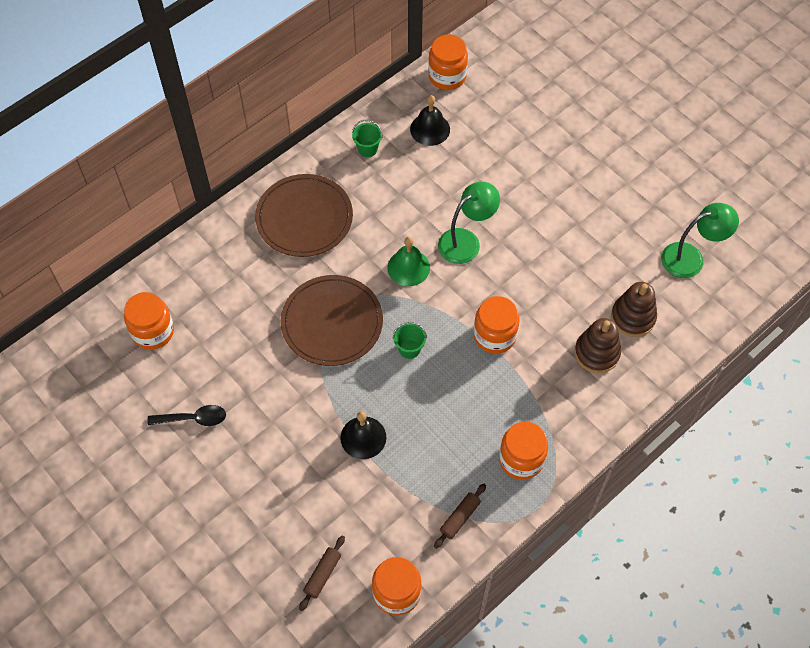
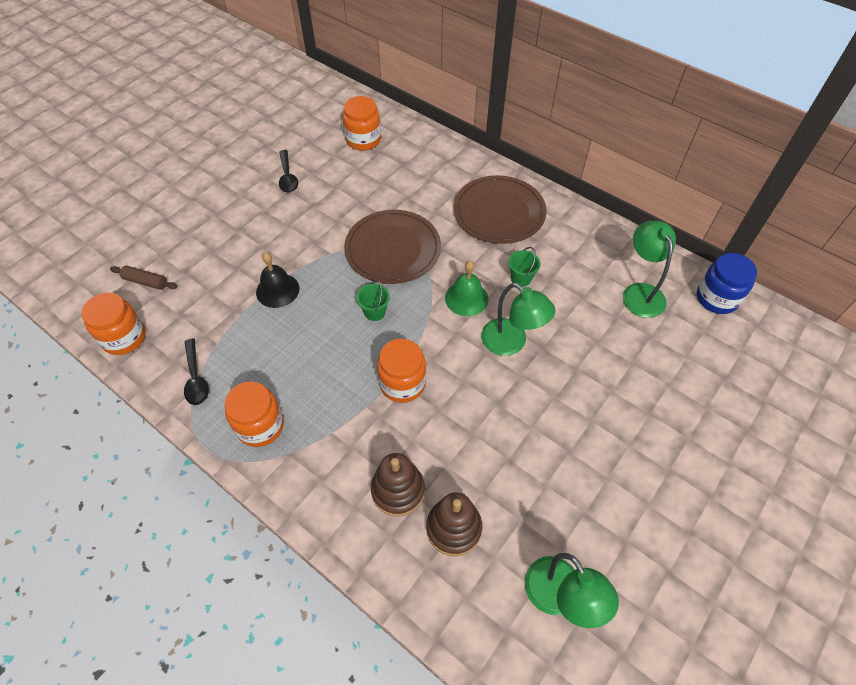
camera: 80 degrees right, 5 degrees down
green bucket [352,120,383,157] -> green bucket moved to [508,247,541,287]
black bell [410,95,450,146] -> green lamp [623,220,676,318]
orange jar [428,35,468,90] -> blue jar [697,253,757,314]
brown rolling pin [434,484,486,549] -> black spoon [184,338,209,405]

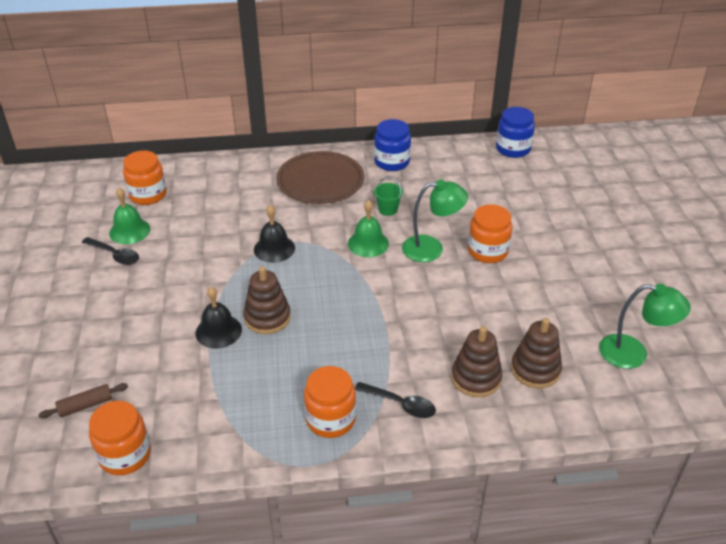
camera: 45 degrees left, 15 degrees down
black spoon [184,338,209,405] -> black spoon moved to [355,382,436,418]
brown plate [344,210,441,284] -> black bell [254,205,295,263]
green bucket [356,280,390,321] -> none
orange jar [377,339,426,403] -> orange jar moved to [468,204,513,263]
green lamp [623,220,676,318] -> none
none -> green bell [109,188,150,244]
none -> brown stacking toy [243,266,291,334]
none -> blue jar [374,119,411,171]

